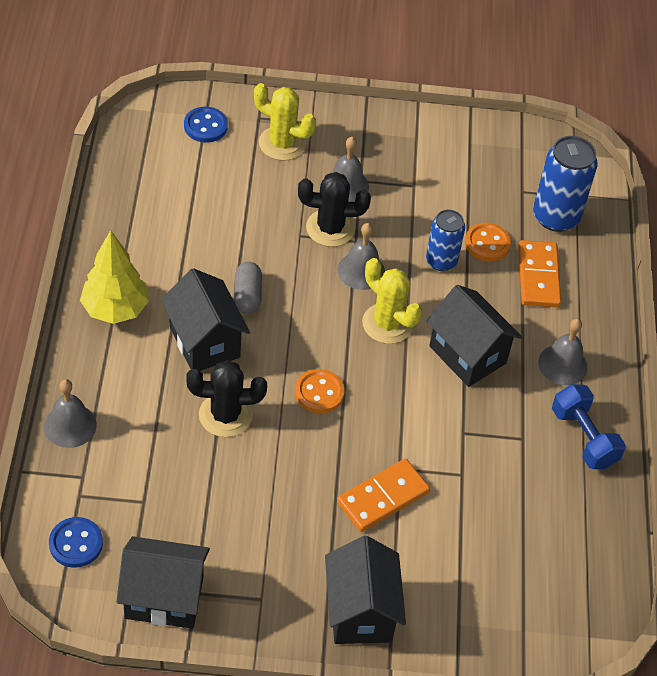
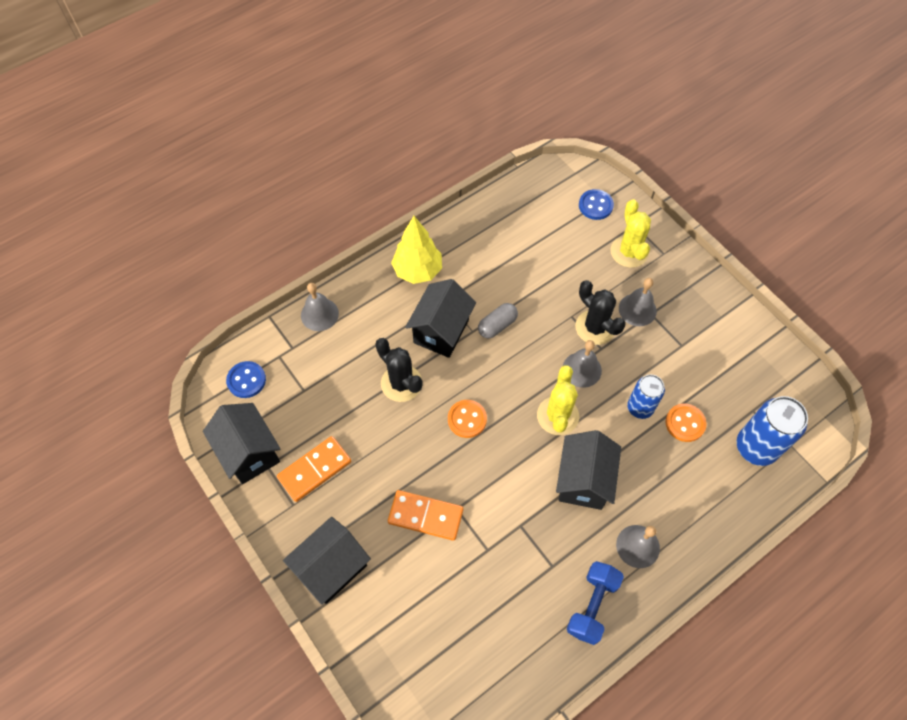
camera: 55 degrees right, 10 degrees up
orange domino [519,240,561,307] -> orange domino moved to [277,436,351,502]

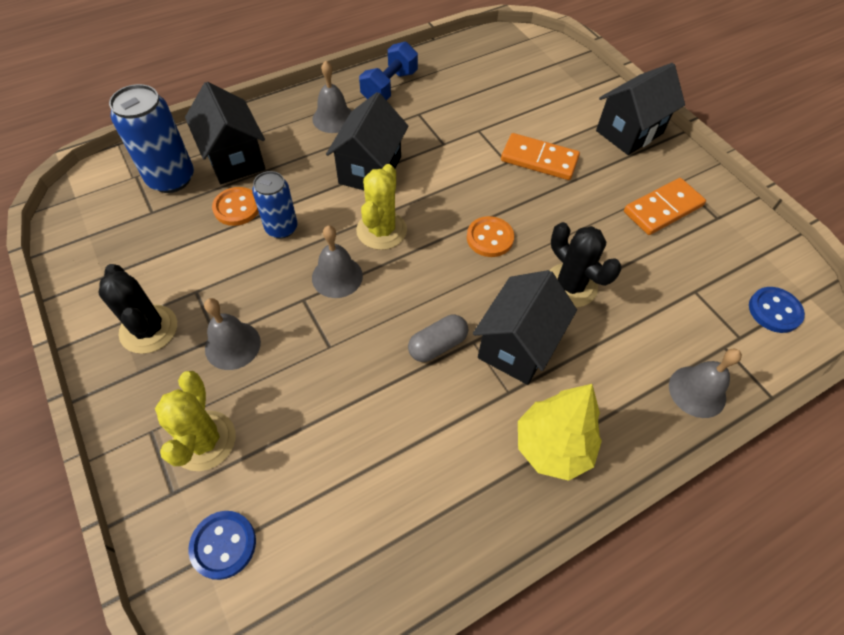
camera: 175 degrees left, 5 degrees down
black house [203,403,281,484] -> black house moved to [185,82,265,184]
black cactus [575,280,626,345] -> black cactus moved to [98,264,177,354]

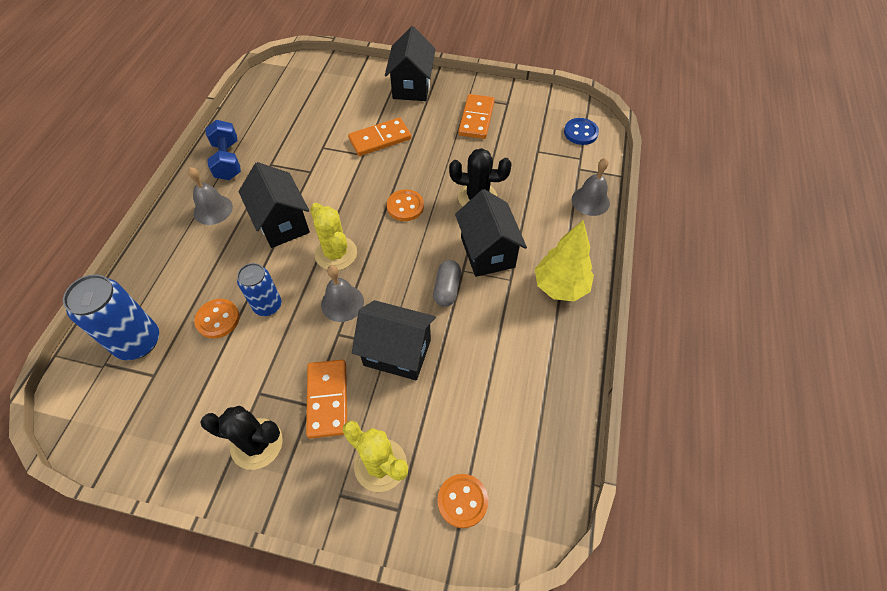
camera: 45 degrees left, 0 degrees up
black house [185,82,265,184] -> black house moved to [352,300,436,380]
blue button [188,511,256,580] -> orange button [438,474,488,528]
grey bell [204,298,261,370] -> orange domino [306,360,347,439]

